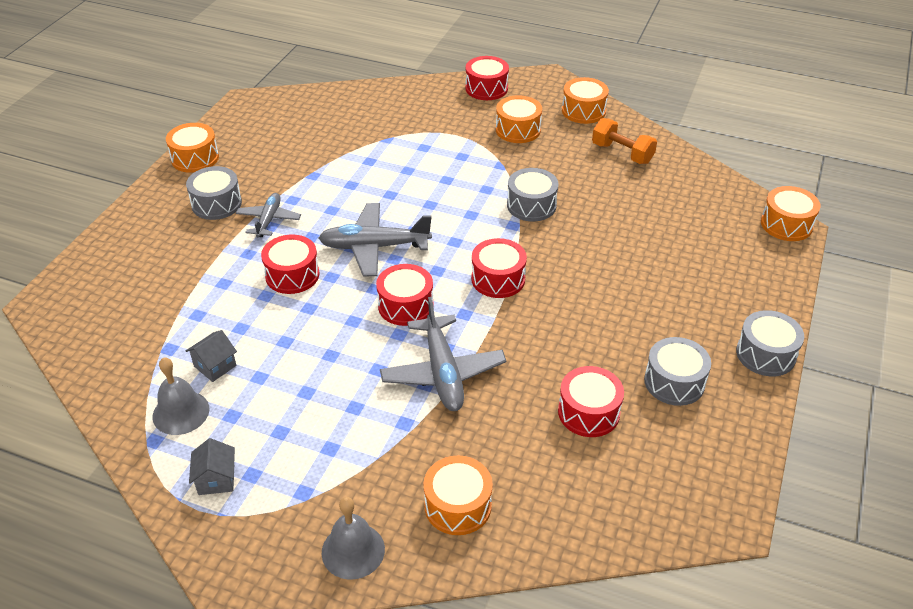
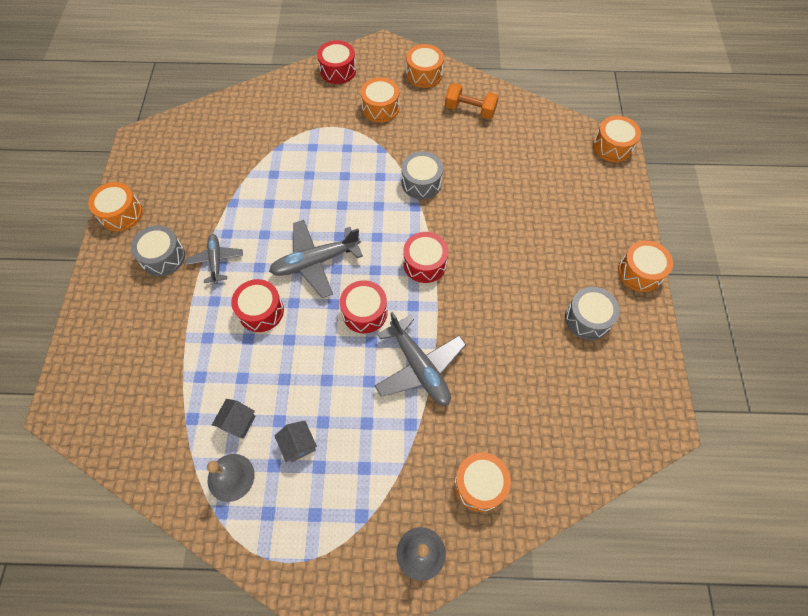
camera: 20 degrees left, 20 degrees up
grey house [189,438,235,495] -> grey house moved to [275,421,317,463]
red drum [558,366,624,437] -> none
grey drum [736,310,804,376] -> orange drum [618,240,673,292]

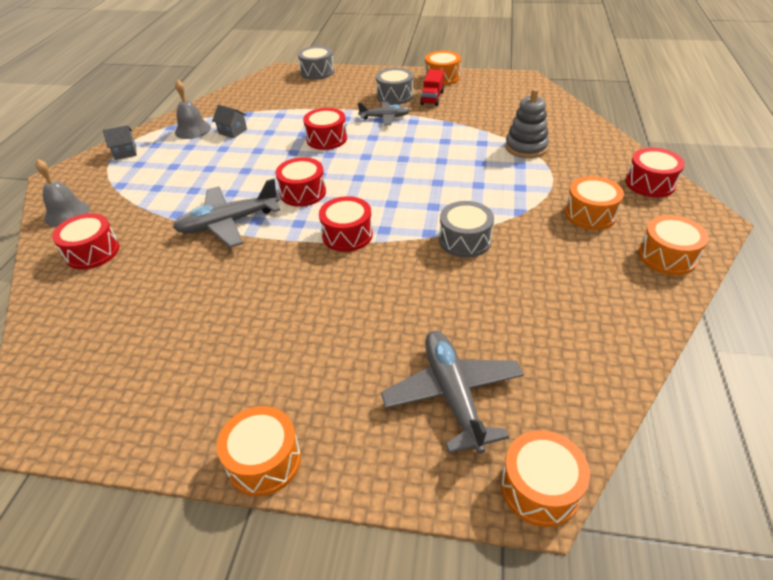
camera: 100 degrees right, 20 degrees down
grey plane [269,220,363,298] -> grey plane moved to [381,331,524,454]
grey house [275,421,317,463] -> grey house moved to [103,125,137,160]
orange dumbbell [445,83,499,119] -> none
orange drum [454,453,511,512] -> red drum [52,213,119,270]
grey drum [565,287,620,340] -> grey drum moved to [298,46,334,80]
none -> red truck [420,69,444,106]
none -> grey stacking toy [505,88,549,158]

